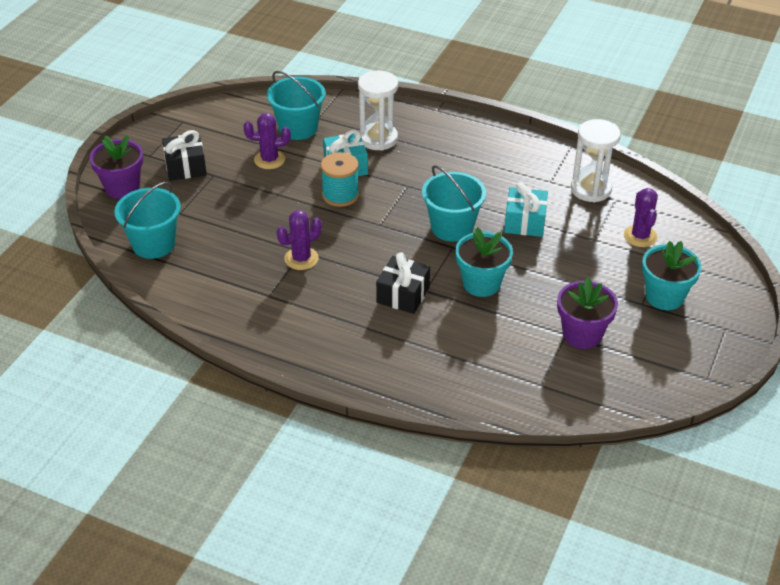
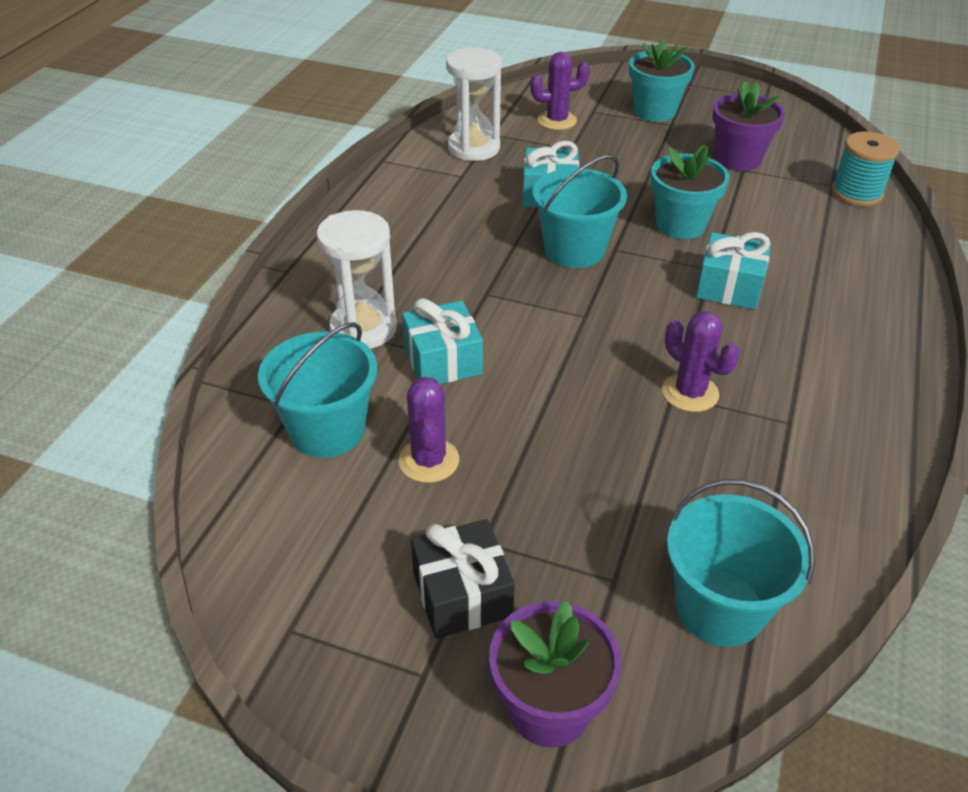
camera: 95 degrees left, 0 degrees up
turquoise spool [321,152,359,207] -> turquoise spool moved to [831,131,900,206]
black gift [376,252,430,314] -> turquoise gift [696,232,771,310]

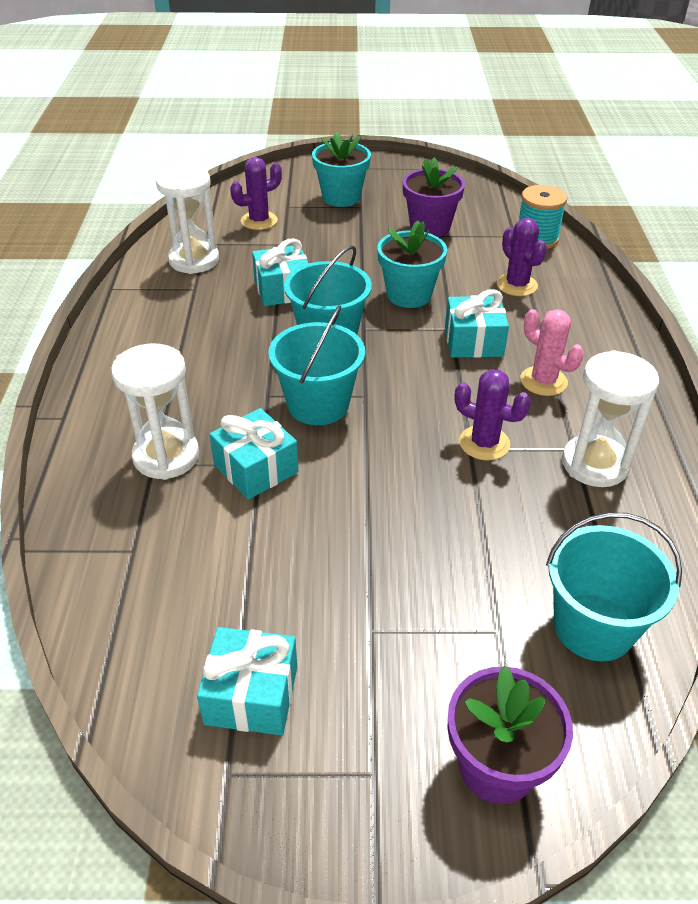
camera: 20 degrees left, 0 degrees up
turquoise bucket [258,322,377,458] -> turquoise bucket moved to [268,305,365,425]
purple cactus [399,377,459,483] -> purple cactus moved to [497,218,547,296]
black gift [411,519,515,638] -> none
none -> turquoise gift [197,627,297,735]
none -> pink cactus [520,309,584,396]
none -> white hourglass [562,350,659,487]

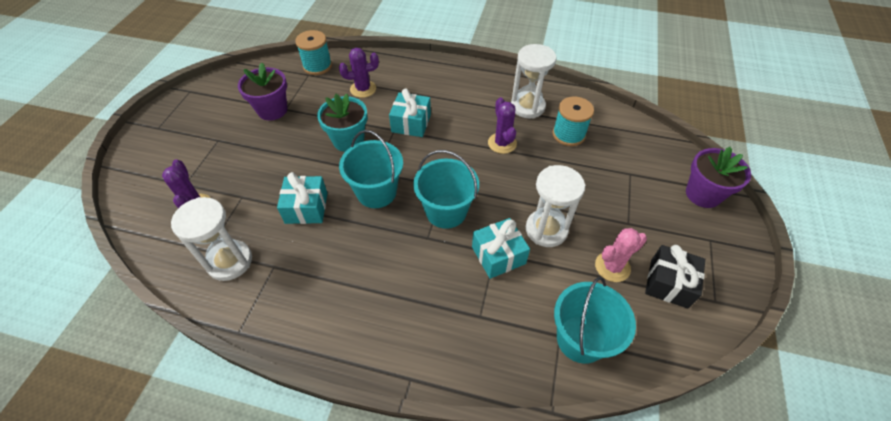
camera: 75 degrees left, 10 degrees up
white hourglass [111,344,199,480] -> white hourglass moved to [526,165,585,247]
turquoise gift [197,627,297,735] -> black gift [645,245,705,309]
turquoise flower pot [312,132,371,207] -> none
purple cactus [455,369,531,461] -> purple cactus turned 60 degrees counterclockwise [488,97,517,154]
pink cactus [520,309,584,396] -> pink cactus moved to [595,228,647,282]
turquoise bucket [546,512,682,661] -> turquoise bucket moved to [554,277,636,364]
none -> turquoise spool [553,97,594,146]

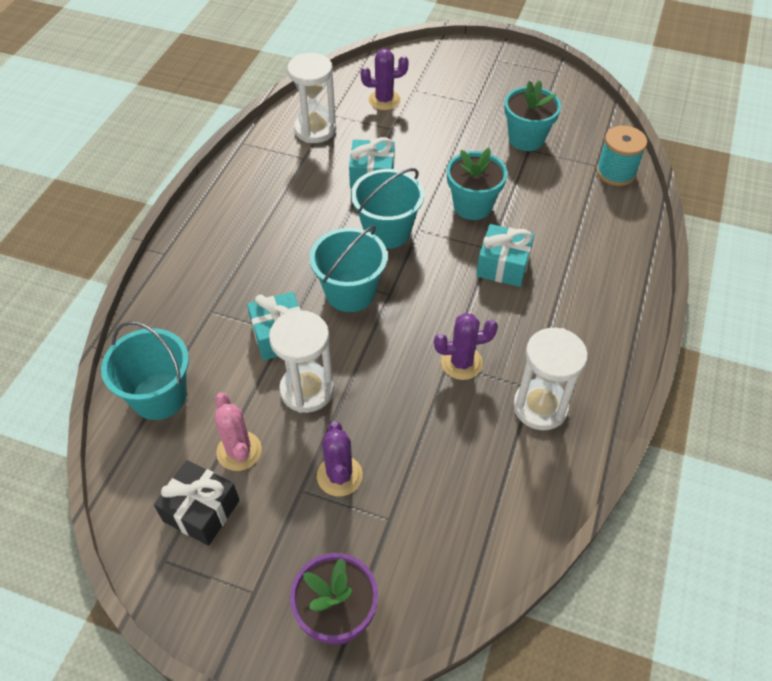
camera: 95 degrees right, 0 degrees up
purple flower pot [238,62,287,121] -> turquoise flower pot [504,80,561,151]
purple cactus [339,48,379,98] -> purple cactus moved to [317,421,363,496]
turquoise spool [553,97,594,146] -> none

